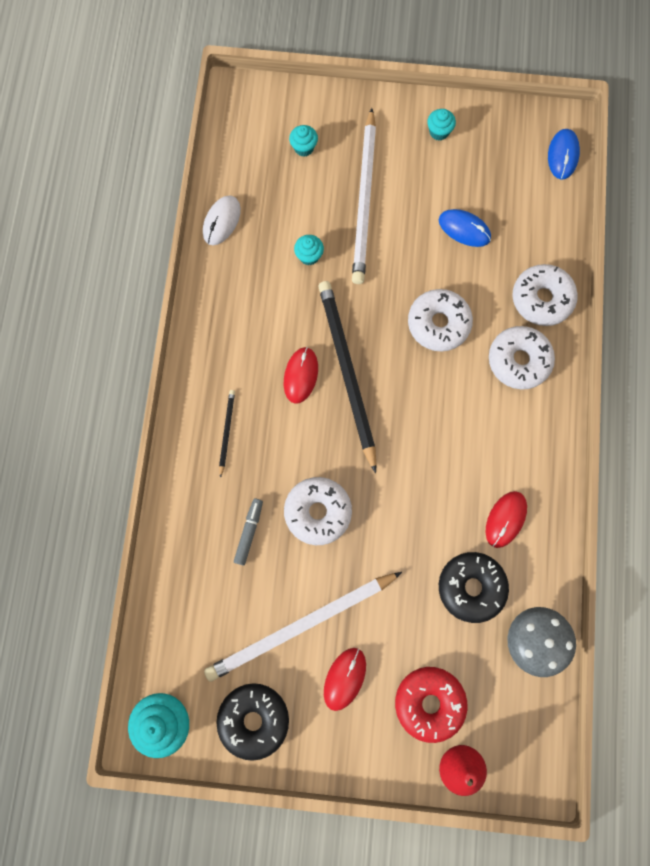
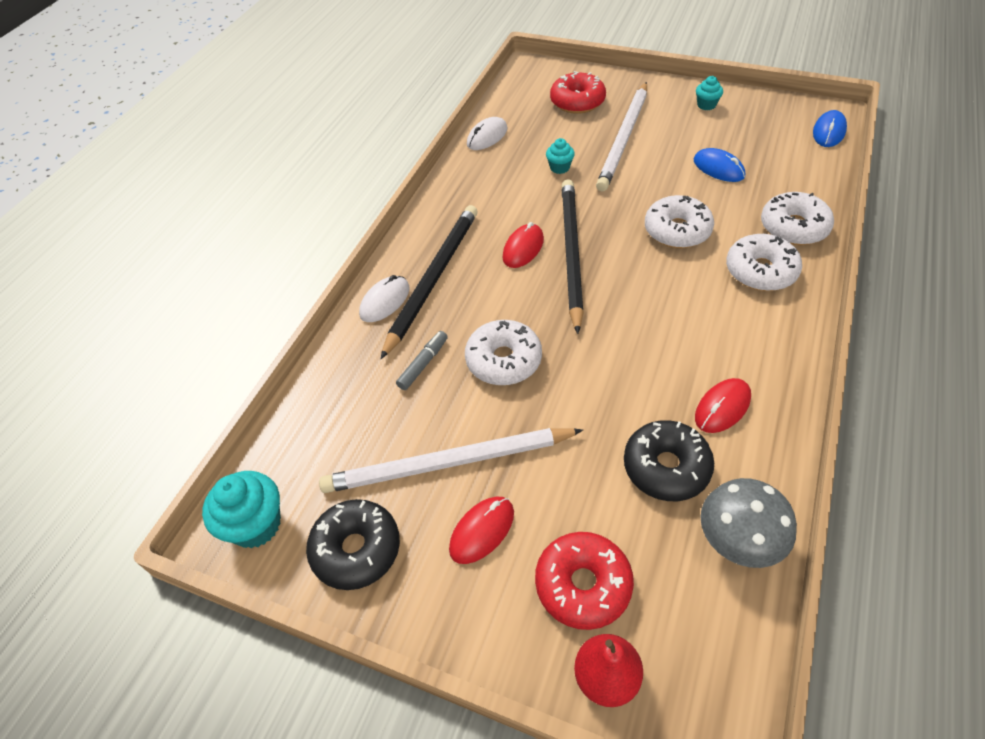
camera: 20 degrees right, 25 degrees down
black pencil [219,390,235,478] -> black pencil [381,205,478,359], size x2.30
turquoise cupcake [289,125,318,157] -> red donut [550,71,606,114]
none -> white mouse [359,275,410,322]

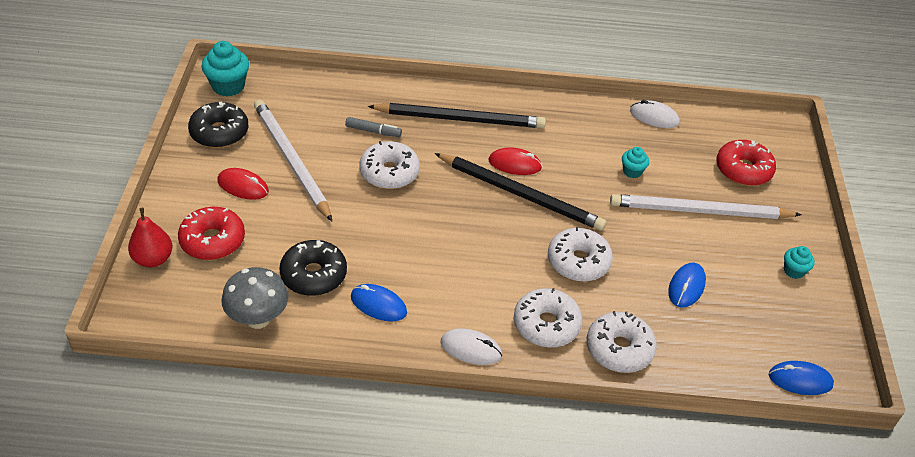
camera: 65 degrees right, 5 degrees down
white mouse [359,275,410,322] -> white mouse moved to [440,328,502,365]
black pencil [562,179,584,334] -> black pencil turned 45 degrees clockwise [434,153,606,231]
red mouse [695,378,751,433] -> blue mouse [351,284,407,322]

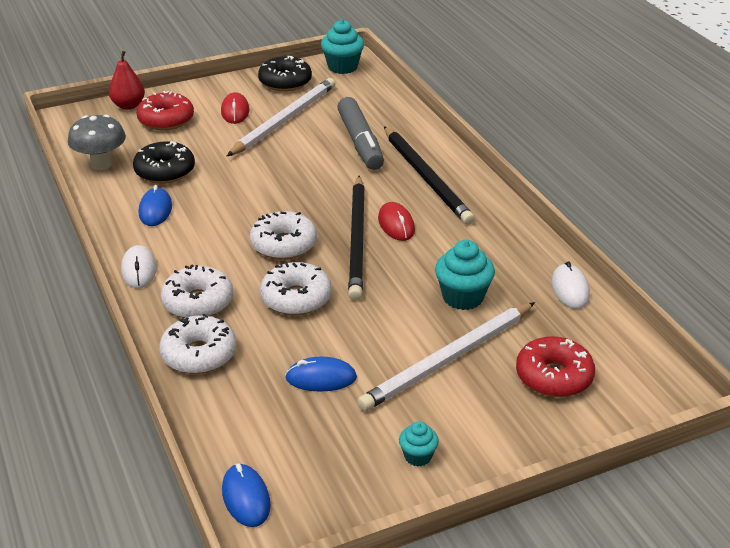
camera: 65 degrees right, 10 degrees down
grey marker [345,117,402,137] -> grey marker [337,97,384,170], size x2.05
white donut [359,141,420,189] -> white donut moved to [250,211,317,260]
white pencil [610,194,802,219] -> white pencil turned 105 degrees counterclockwise [357,302,535,411]
turquoise cupcake [622,147,649,178] -> turquoise cupcake [435,240,495,310], size x1.77

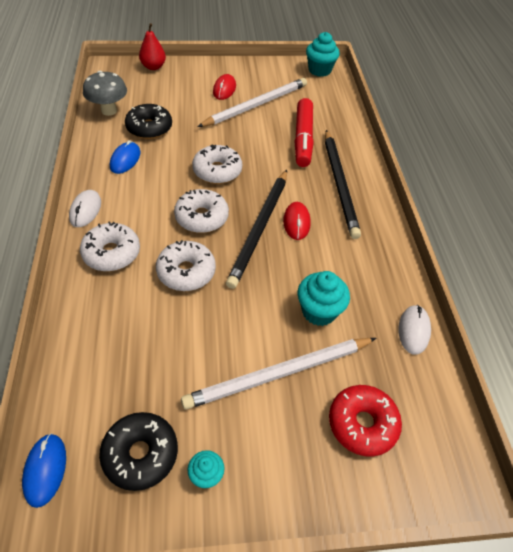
camera: 15 degrees right, 15 degrees up
red donut [136,91,194,131] -> none
white donut [159,314,236,374] -> white donut moved to [192,145,242,184]
black donut [258,56,312,92] -> black donut moved to [99,412,178,491]
blue mouse [285,357,357,391] -> none
grey marker [337,97,384,170] -> red marker [294,98,314,167]

